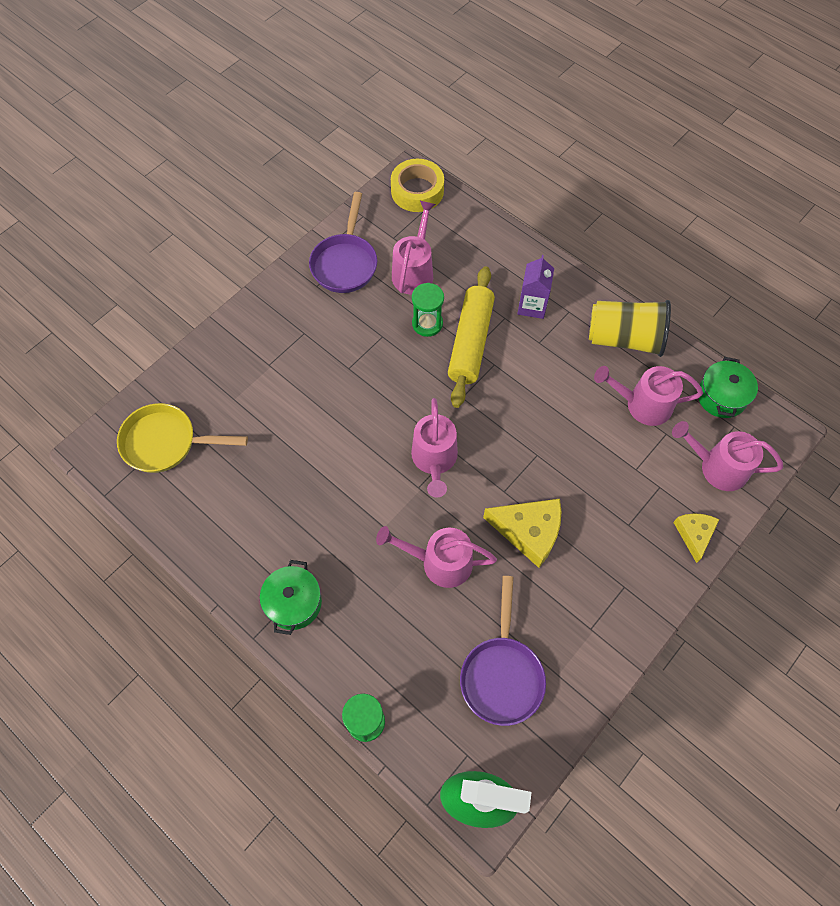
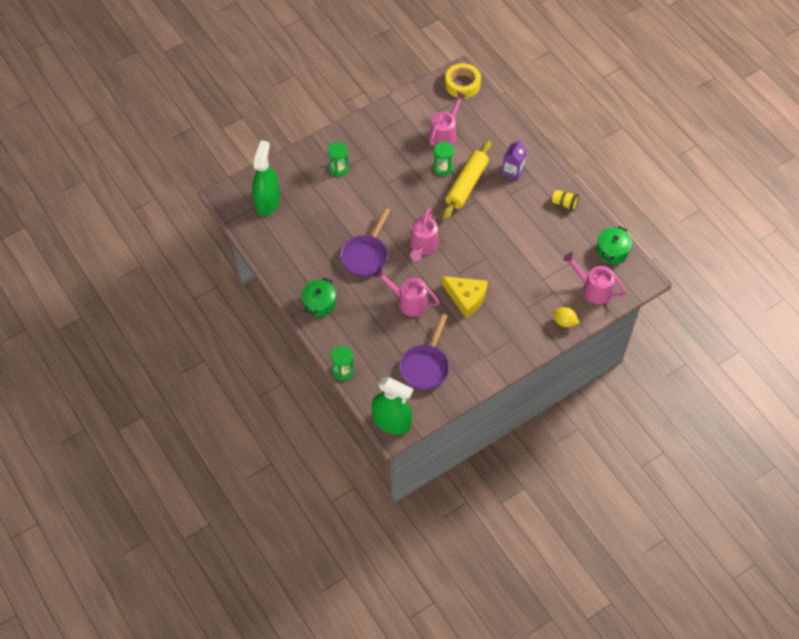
camera: 15 degrees right, 5 degrees down
yellow pan [117,403,248,473] -> green spray bottle [252,140,280,216]
purple pan [309,192,377,293] -> purple pan moved to [341,208,390,277]
yellow cup [589,300,671,357] -> yellow cup [552,190,579,211], size x0.50
pink watering can [594,366,703,426] -> none
yellow cheese [673,513,719,563] -> yellow lemon [553,307,579,327]
none -> green hourglass [328,142,349,176]

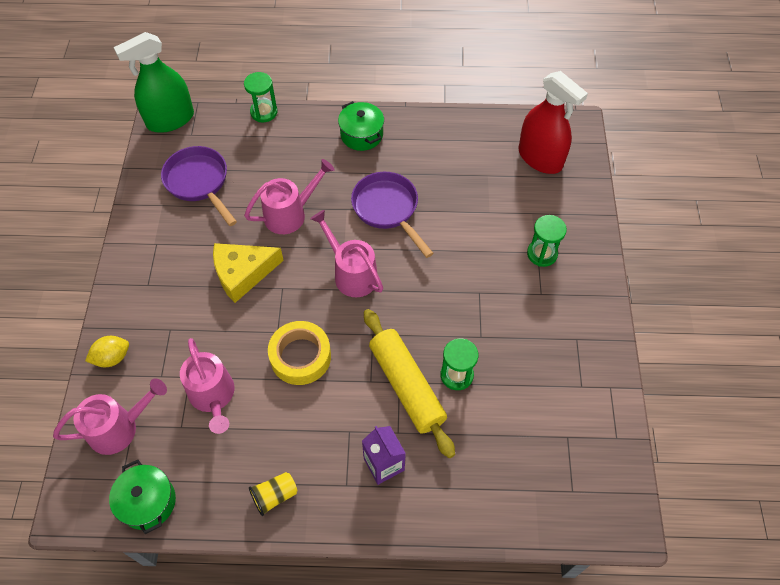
camera: 125 degrees right, 0 degrees up
green spray bottle [252,140,280,216] -> red spray bottle [519,71,588,174]
pink watering can [429,91,466,147] -> pink watering can moved to [180,338,234,434]
yellow tape [445,63,481,98] -> yellow tape moved to [268,321,331,385]

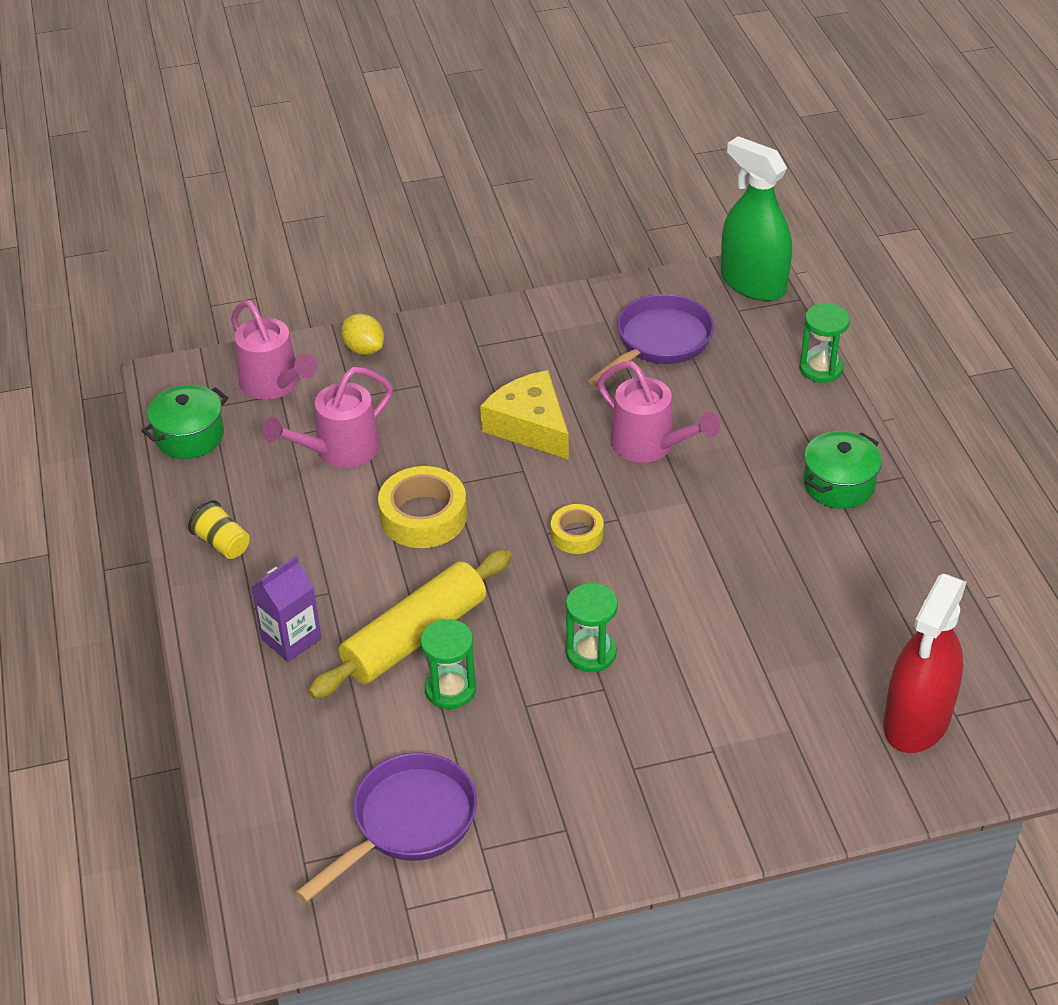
camera: 75 degrees right, 15 degrees down
pink watering can [310,210,383,297] -> yellow tape [551,504,604,554]
purple pan [351,172,434,258] -> purple pan moved to [296,752,477,903]
green hourglass [527,215,567,267] -> green hourglass moved to [566,583,618,672]

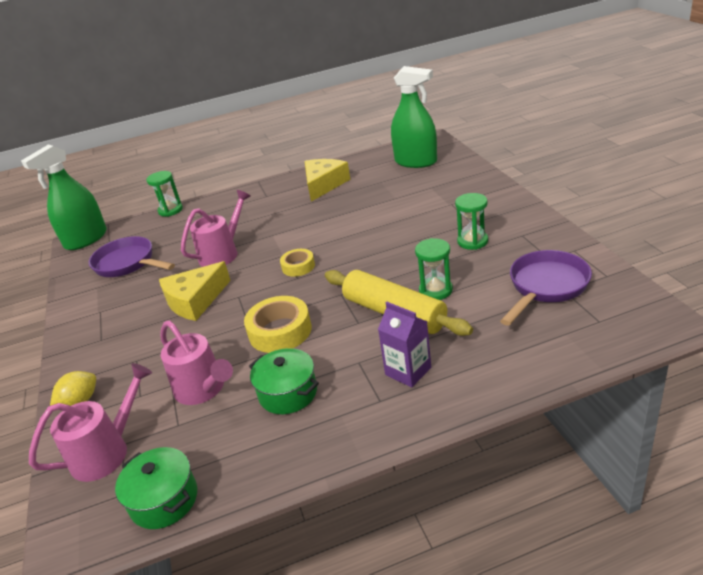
camera: 90 degrees left, 10 degrees down
yellow cup [188,500,250,559] -> none
purple pan [296,752,477,903] -> purple pan turned 90 degrees clockwise [500,250,592,326]
green hourglass [566,583,618,672] -> green hourglass moved to [455,193,488,250]
green pot [803,431,882,509] -> green pot moved to [249,348,319,414]
red spray bottle [884,574,967,753] -> green spray bottle [391,66,437,168]
none -> yellow cheese [305,159,350,202]

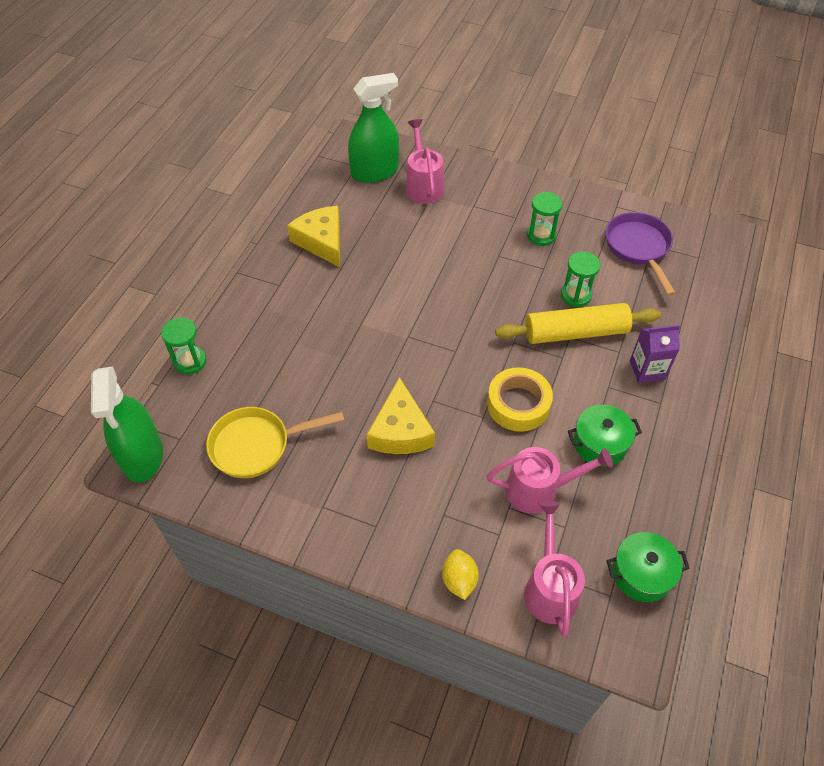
camera: 55 degrees left, 20 degrees up
purple pan [89,236,175,277] -> yellow pan [206,407,344,478]
pink watering can [181,190,251,267] -> pink watering can moved to [406,119,444,204]
yellow tape [280,249,315,277] -> none

